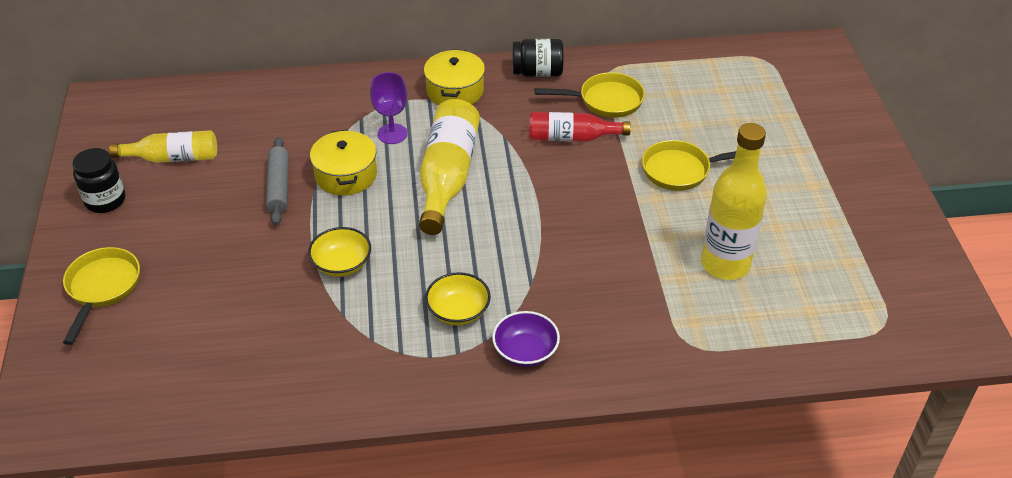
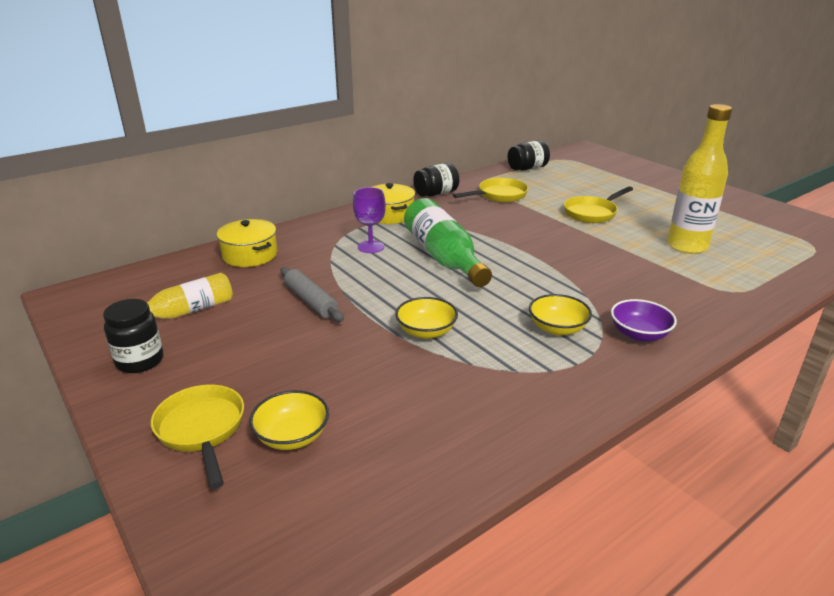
camera: 30 degrees left, 15 degrees down
yellow pot [310,130,377,195] -> yellow pot moved to [217,219,277,267]
yellow bottle [419,99,480,235] -> green bottle [404,198,492,287]
red bottle [529,112,631,142] -> none
none -> yellow bowl [249,390,329,450]
none -> black jar [508,140,550,171]

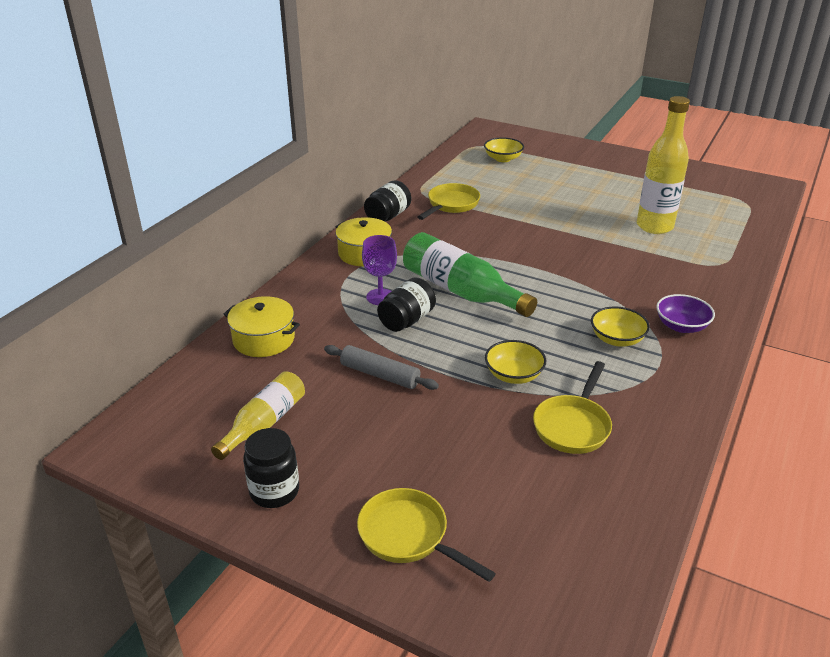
camera: 25 degrees left, 5 degrees up
yellow bowl [249,390,329,450] -> yellow bowl moved to [484,137,524,162]
black jar [508,140,550,171] -> black jar moved to [377,277,436,332]
yellow pan [564,186,633,223] -> yellow pan moved to [533,361,612,454]

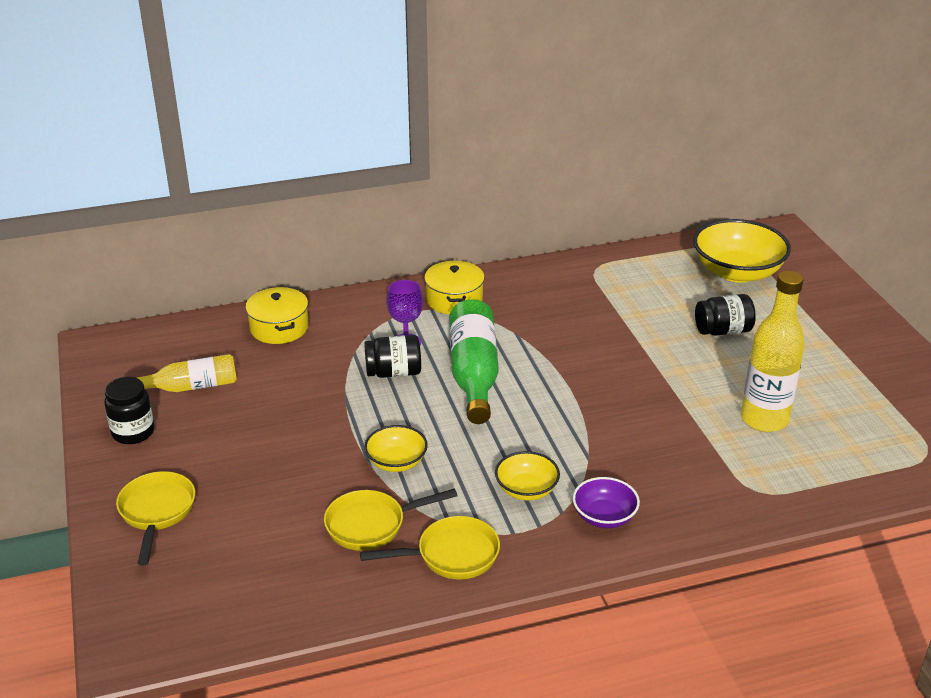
camera: 45 degrees right, 0 degrees up
grey rolling pin [324,345,439,390] -> none
black jar [364,180,411,221] -> black jar moved to [695,294,756,336]
yellow pan [418,183,480,220] -> yellow pan moved to [360,516,500,579]
yellow bowl [484,137,524,162] -> yellow bowl [693,219,791,283], size x1.86

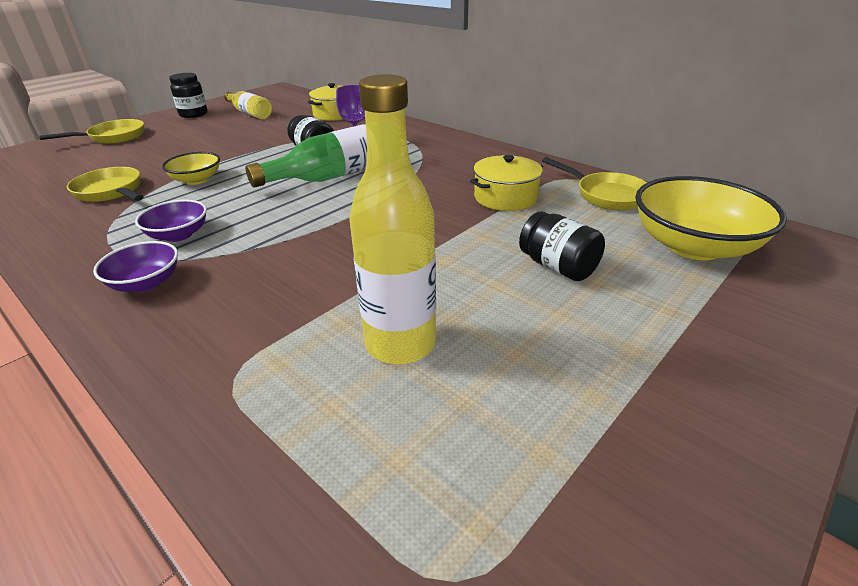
camera: 60 degrees right, 0 degrees up
yellow pan [360,516,500,579] -> yellow pan moved to [542,157,647,210]
yellow pot [424,261,485,315] -> yellow pot moved to [470,155,543,211]
yellow bowl [495,451,560,501] -> purple bowl [135,200,207,242]

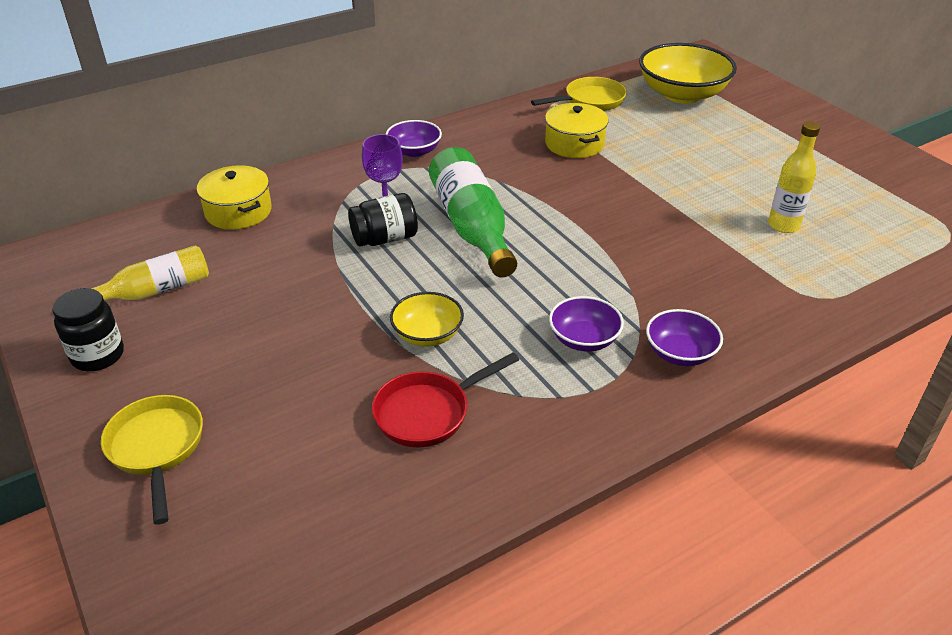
camera: 75 degrees left, 5 degrees up
yellow pan [67,167,144,202] -> red pan [372,352,519,447]
yellow bottle [349,74,436,364] -> yellow bottle [768,122,820,233], size x0.63
black jar [519,211,605,281] -> none
none -> purple bowl [386,120,442,157]

